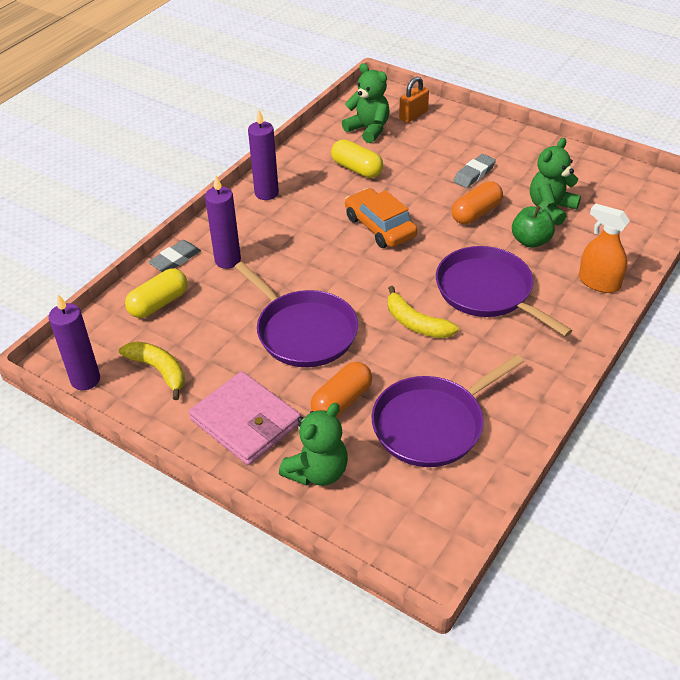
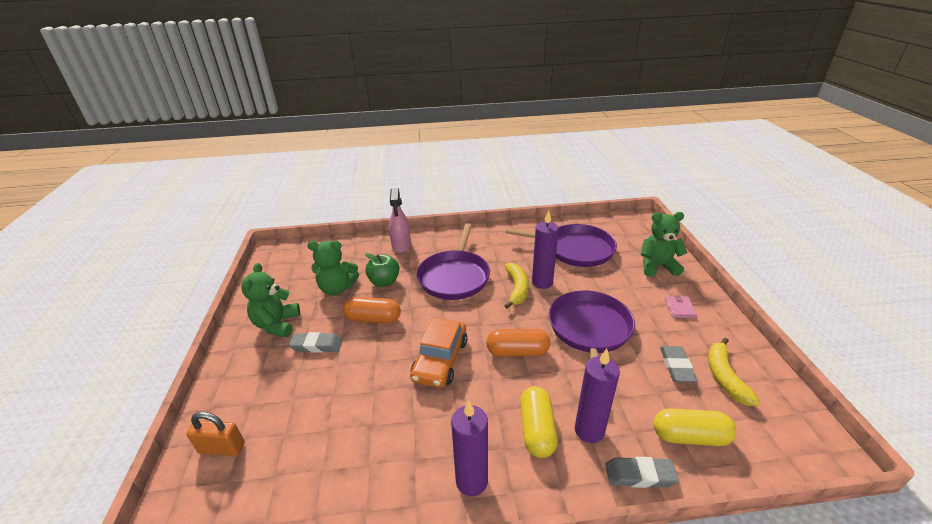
camera: 130 degrees left, 10 degrees down
purple candle [49,294,100,390] -> purple candle moved to [532,210,559,289]
pink wallet [189,371,301,465] -> pink wallet [665,295,697,318], size x0.43
orange capsule [310,362,372,417] -> orange capsule moved to [486,329,550,357]
yellow capsule [331,139,383,178] -> yellow capsule moved to [520,386,558,458]
green teddy bear [342,63,390,143] -> green teddy bear moved to [241,263,300,337]
orange spray bottle [579,203,630,293] -> pink spray bottle [389,188,411,252]
none -> grey eraser [660,346,697,382]

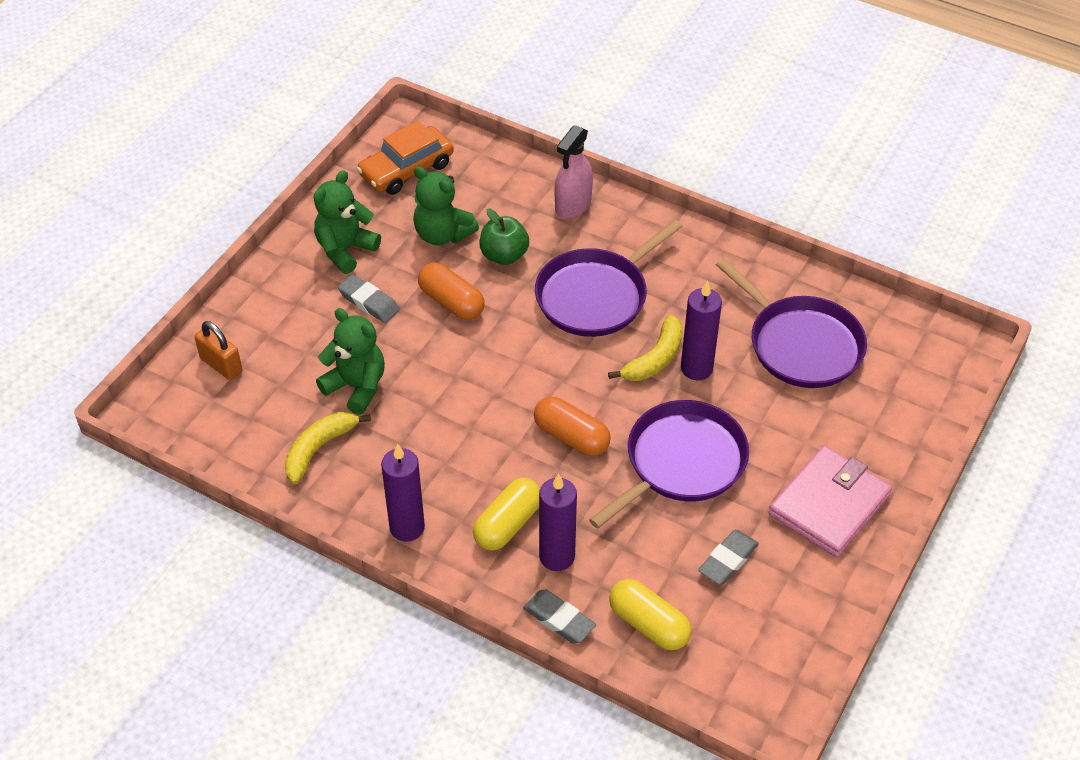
camera: 35 degrees right, 15 degrees up
orange car [410,318,467,388] -> orange car moved to [357,121,454,195]
green teddy bear [640,212,687,277] -> green teddy bear moved to [316,308,385,415]
pink wallet [665,295,697,318] -> pink wallet [768,446,892,557], size x2.32
yellow banana [708,337,760,406] -> yellow banana moved to [285,412,371,484]

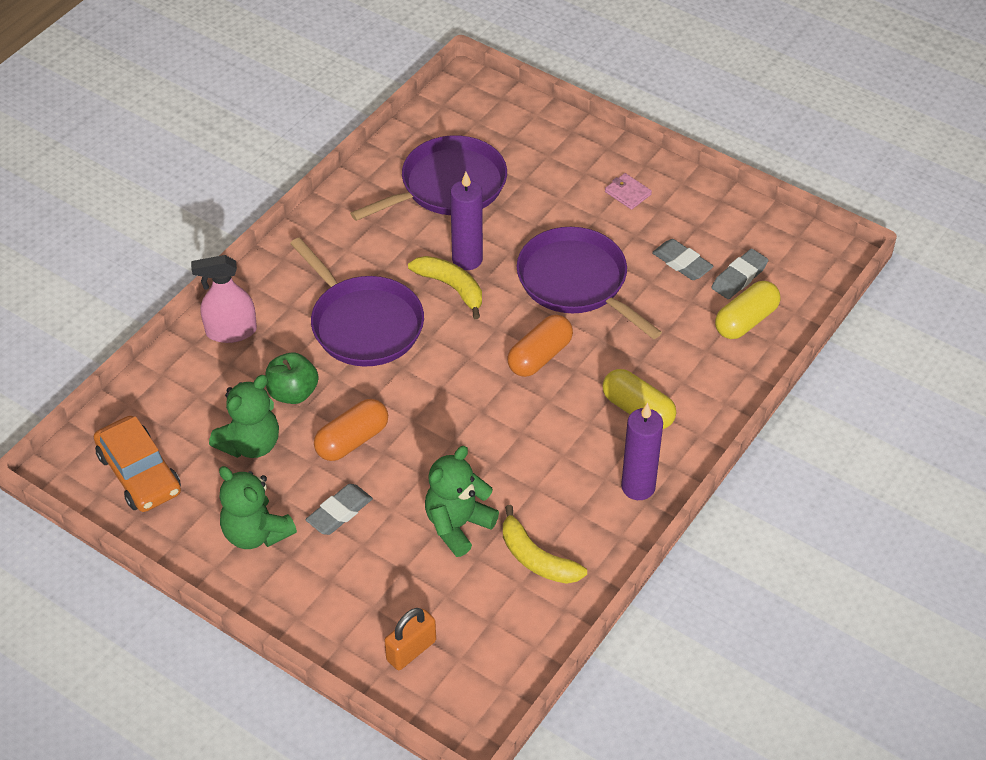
camera: 85 degrees left, 0 degrees up
grey eraser [523,590,596,644] -> grey eraser moved to [711,249,768,299]
purple candle [539,473,577,571] -> none
pink spray bottle [555,125,593,219] -> pink spray bottle turned 135 degrees clockwise [191,255,257,343]
pink wallet [768,446,892,557] -> pink wallet [605,173,652,210], size x0.43

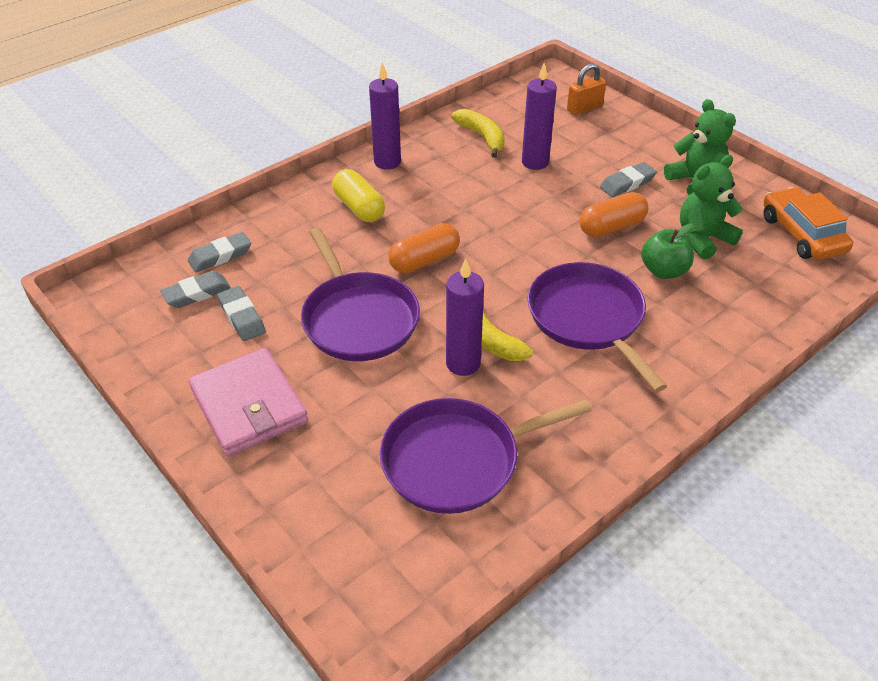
camera: 165 degrees left, 5 degrees down
pink spray bottle [191,255,257,343] -> none
green teddy bear [425,446,499,557] -> purple candle [522,63,557,170]
pink wallet [605,173,652,210] -> pink wallet [188,348,308,457], size x2.32
yellow capsule [715,281,780,339] -> grey eraser [188,232,251,272]

